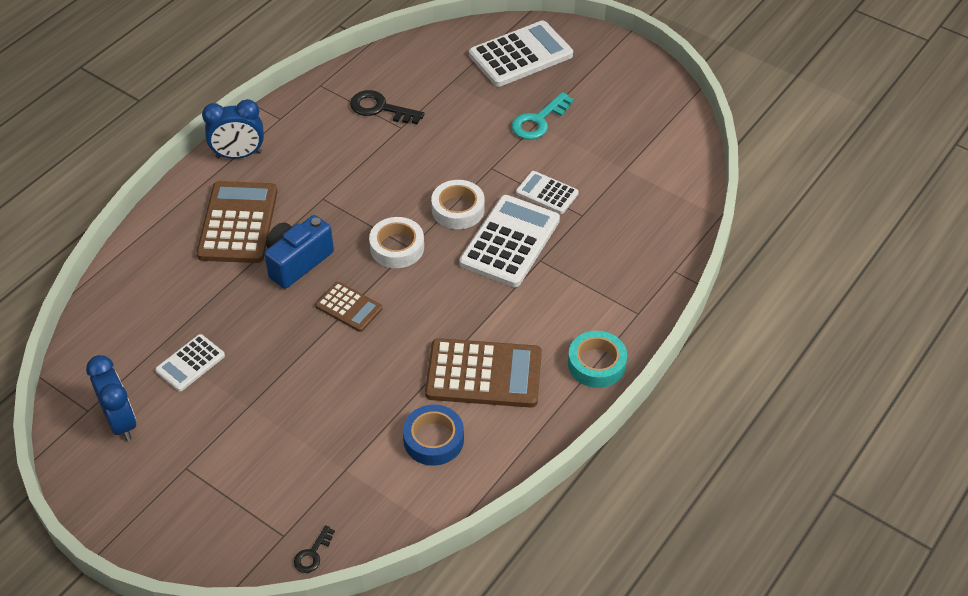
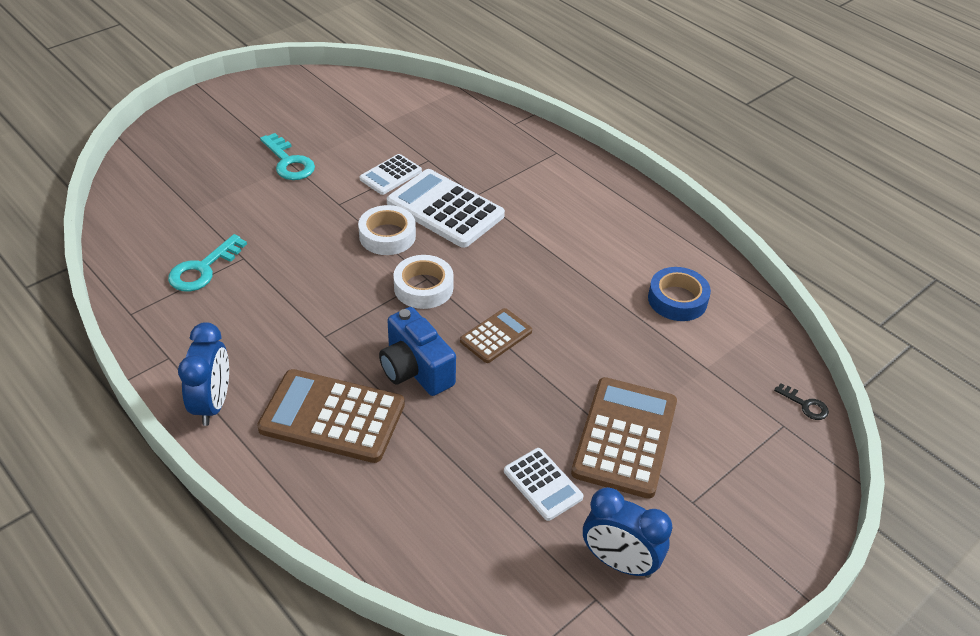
camera: 80 degrees left, 5 degrees down
blue clock [86,355,136,441] -> blue clock turned 135 degrees counterclockwise [583,487,672,578]
black key [350,90,425,124] -> turquoise key [168,234,247,292]
brown calculator [425,338,542,408] -> brown calculator moved to [571,377,677,499]
white calculator [469,21,573,87] -> none
turquoise tape [568,331,627,388] -> none

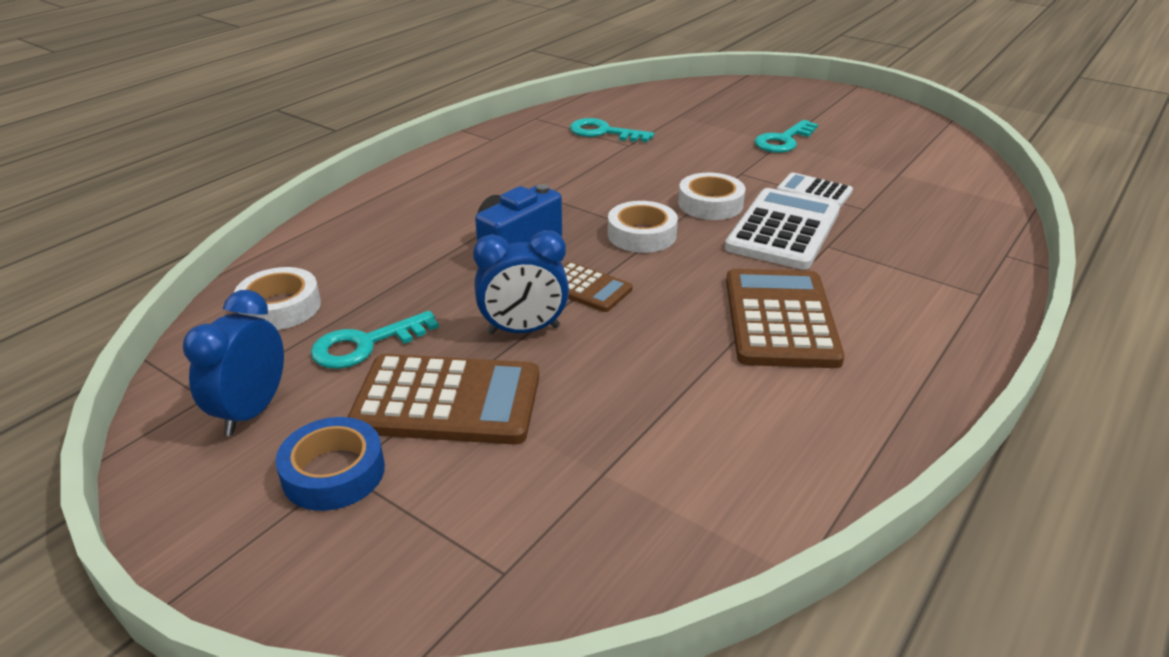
camera: 80 degrees right, 10 degrees down
blue clock [178,322,229,426] -> blue clock moved to [473,230,569,334]
brown calculator [257,369,405,463] -> brown calculator moved to [726,269,845,368]
white calculator [504,448,584,521] -> turquoise key [311,311,439,369]
blue tape [648,267,711,321] -> blue tape moved to [276,417,385,511]
black key [774,383,829,420] -> none
none -> white tape [234,267,321,330]

